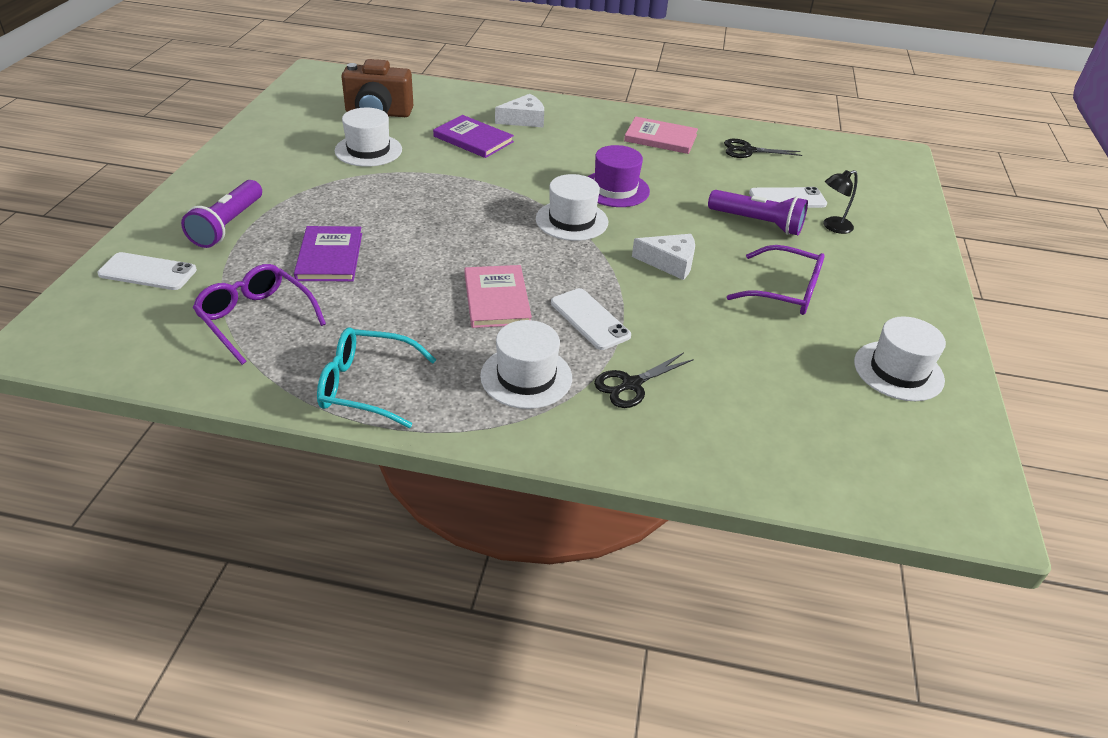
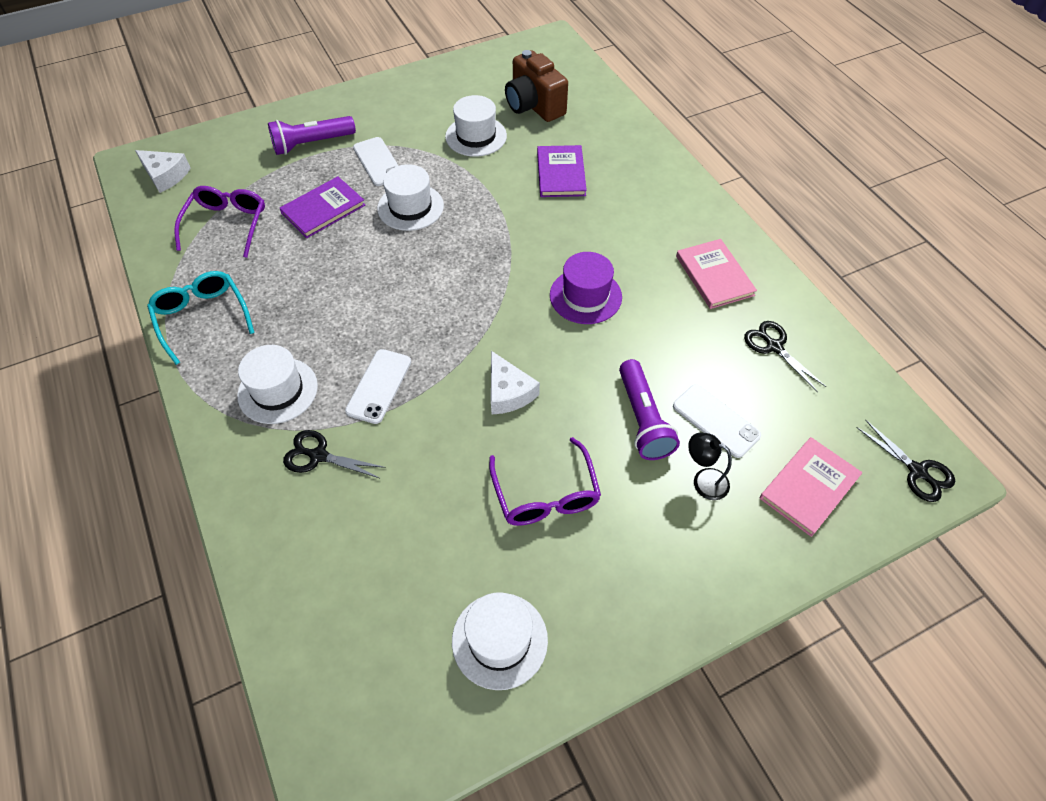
camera: 55 degrees right, 15 degrees up
white phone [97,252,197,290] -> white phone moved to [353,137,399,186]
pink book [465,265,532,328] -> pink book moved to [760,437,862,537]
white cheese [495,94,544,128] -> white cheese moved to [135,150,191,193]
white hat [536,174,608,241] -> white hat moved to [377,164,444,231]
none -> black scissors [856,419,955,502]

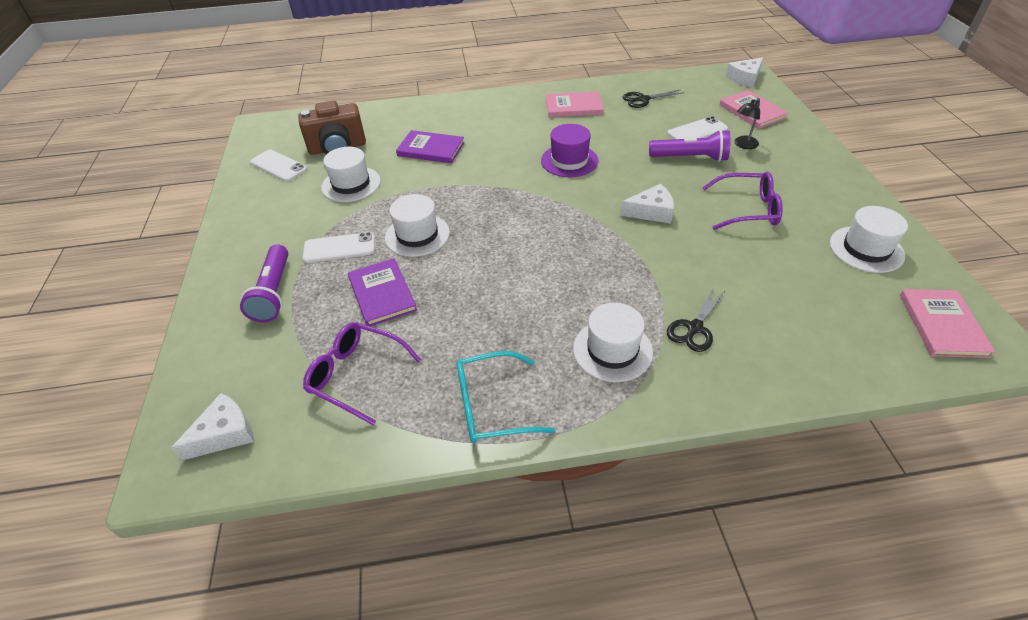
camera: 70 degrees left, 10 degrees down
white phone [345,349,411,424] -> white phone moved to [250,150,307,182]
black scissors [856,419,955,502] -> white cheese [726,57,763,88]
none -> pink book [900,289,996,358]

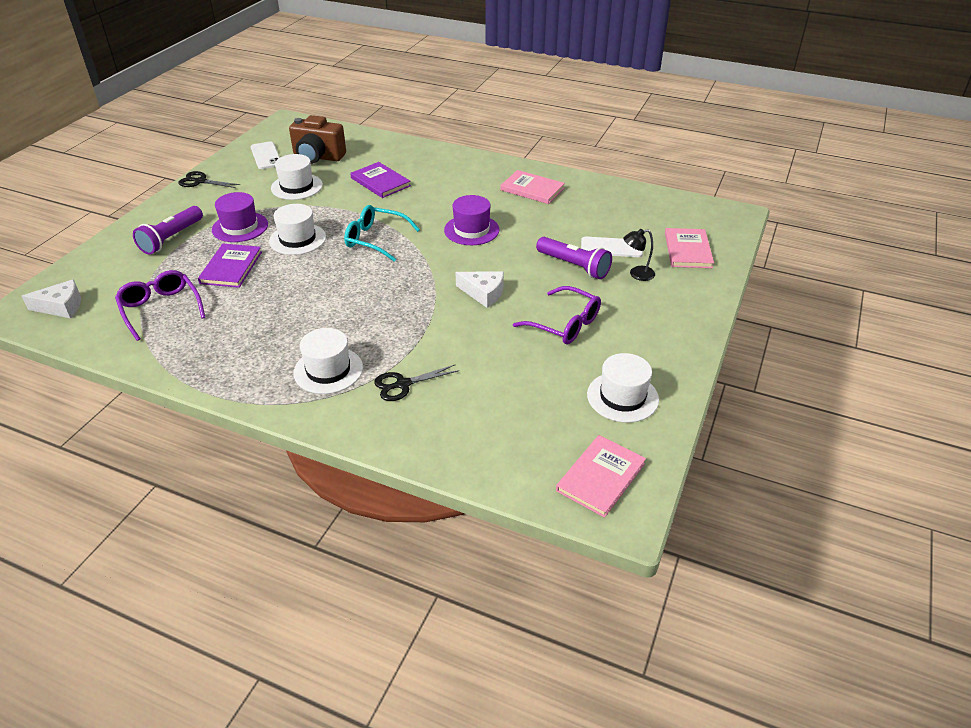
camera: 30 degrees right, 5 degrees down
white phone [302,232,375,263] -> purple hat [212,192,268,242]
turquoise glasses [456,351,555,443] -> turquoise glasses moved to [344,205,420,262]
black scissors [623,89,684,108] -> black scissors moved to [178,171,240,188]
white cheese [726,57,763,88] -> none

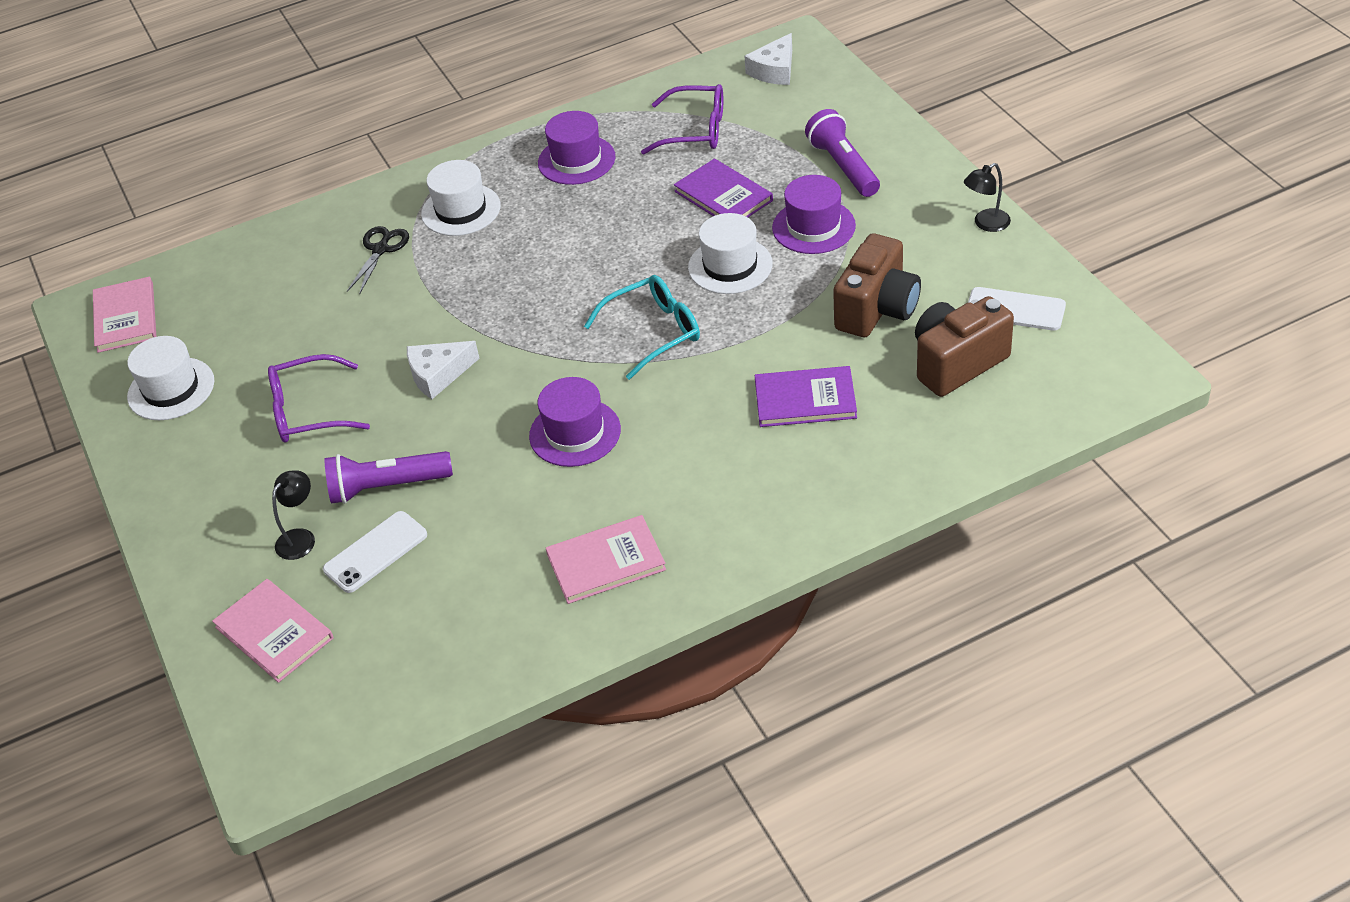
camera: 135 degrees right, 5 degrees up
black scissors [178,171,240,188] -> black lamp [964,163,1011,232]
white hat [271,154,323,200] -> brown camera [833,233,921,337]
none -> purple hat [538,111,616,185]

